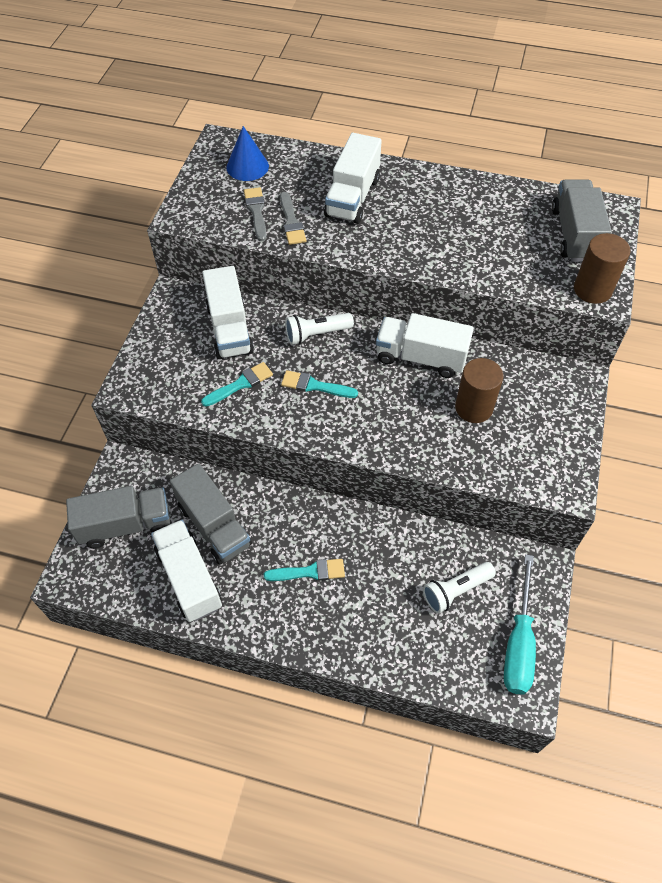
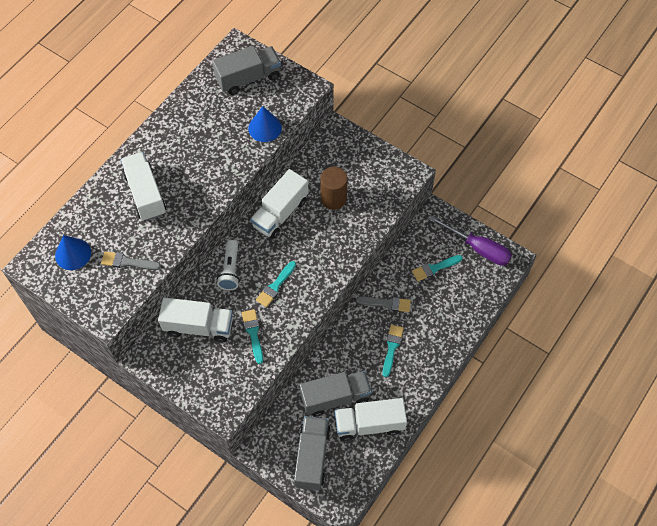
camera: 70 degrees left, 5 degrees up
grey brush [280,192,306,245] -> grey brush moved to [356,297,411,312]
white truck [324,133,382,224] -> white truck turned 150 degrees counterclockwise [121,152,166,221]
white flashlight [423,562,496,614] -> turquoise brush [412,255,463,281]
turquoise screwdriver [504,554,536,695] -> purple screwdriver [429,216,512,265]
grey truck [552,179,612,262] -> grey truck turned 135 degrees clockwise [212,46,281,95]
brown cylinder [574,233,630,304] -> none
none -> blue cone [248,106,282,142]

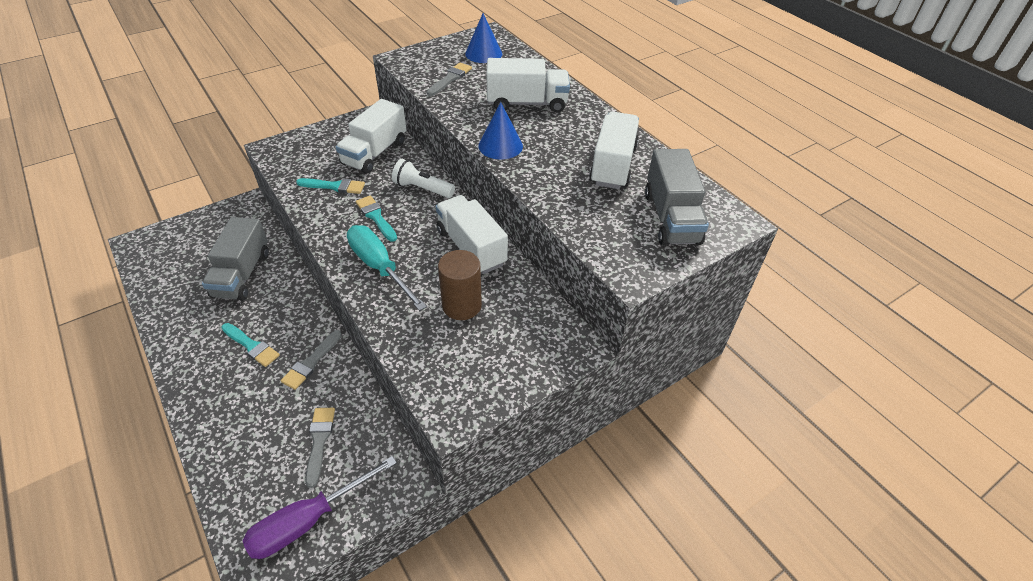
camera: 110 degrees right, 15 degrees down
blue cone [248,106,282,142] -> blue cone moved to [478,102,523,159]
grey truck [294,416,331,490] -> none
white truck [335,398,407,441] -> white truck moved to [589,112,639,189]
turquoise brush [412,255,463,281] -> grey brush [305,408,335,488]
none -> turquoise screwdriver [347,225,427,311]

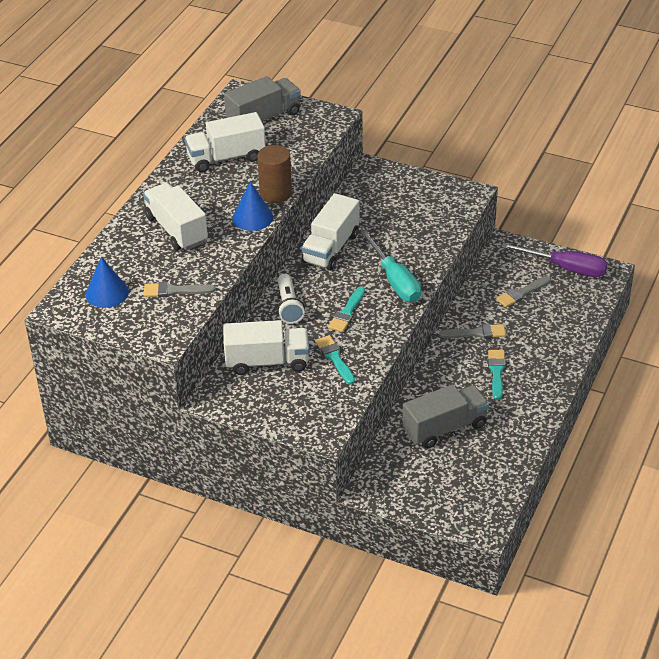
camera: 120 degrees left, 5 degrees down
turquoise screwdriver [347,225,427,311] -> turquoise screwdriver turned 45 degrees counterclockwise [360,230,421,302]
brown cylinder [438,250,482,320] -> brown cylinder moved to [257,145,292,203]

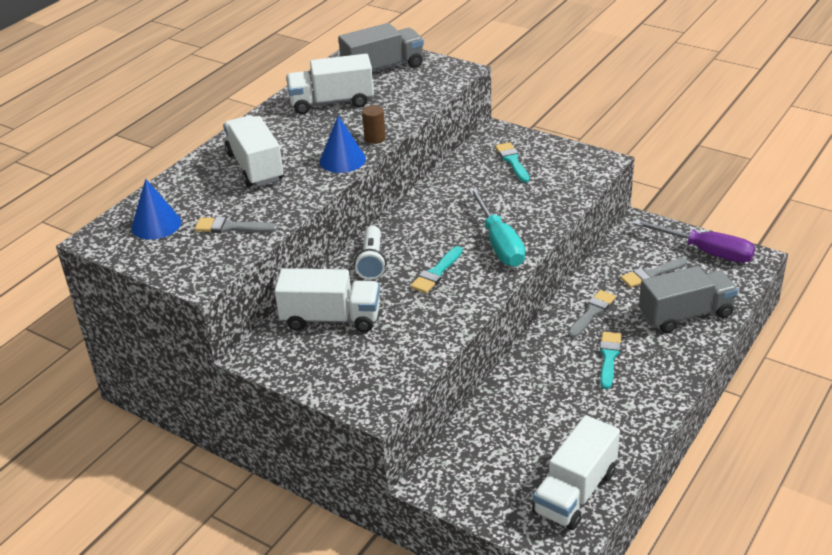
camera: 10 degrees right, 5 degrees down
brown cylinder [257,145,292,203] -> brown cylinder [362,105,386,144], size x0.59
white truck [302,193,360,271] -> white truck moved to [532,415,620,530]
turquoise brush [315,335,355,385] -> turquoise brush moved to [495,142,530,182]
grey truck [402,384,489,448] -> grey truck moved to [639,266,738,333]
grey brush [439,324,506,338] -> grey brush turned 60 degrees counterclockwise [568,290,616,338]

